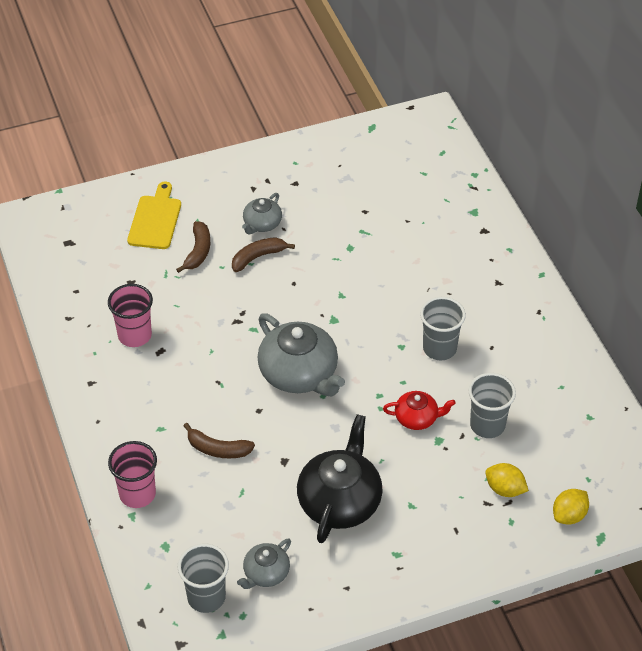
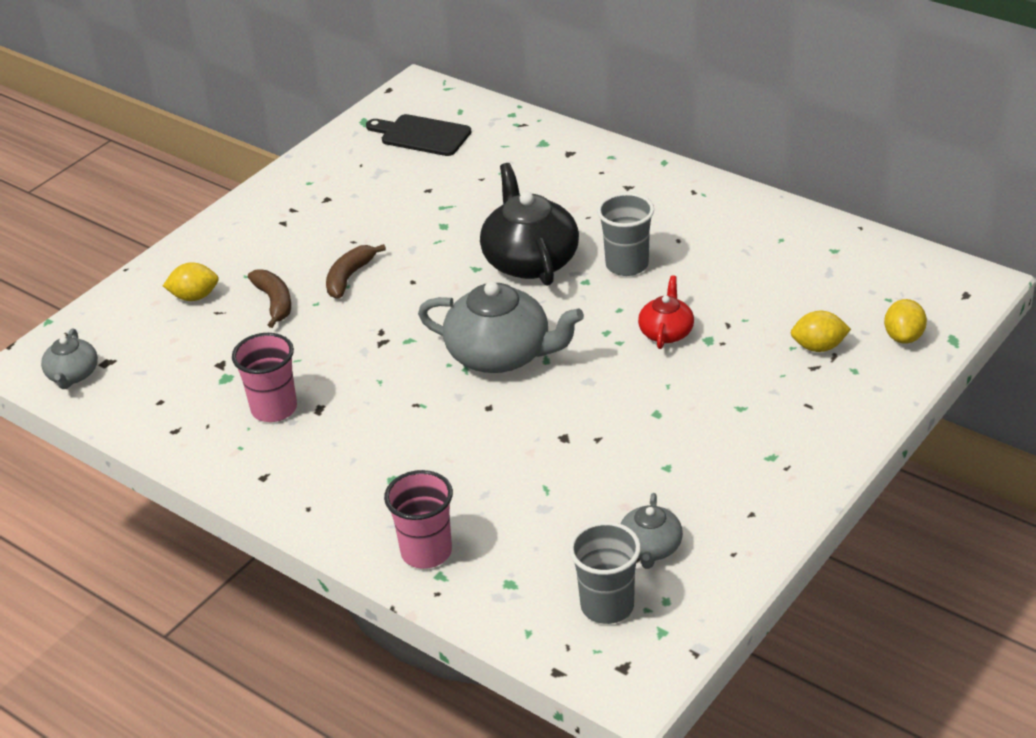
camera: 30 degrees left, 10 degrees down
yellow cutting board [127,182,181,249] -> yellow lemon [163,262,219,301]
brown banana [184,423,255,458] -> none
grey teapot [242,193,282,235] -> grey teapot moved to [41,329,98,389]
black teapot [297,414,383,543] -> black teapot moved to [480,163,579,286]
red teapot [383,391,456,430] -> red teapot turned 45 degrees counterclockwise [638,275,694,349]
grey cup [469,373,516,438] -> none
none -> black cutting board [366,114,471,156]

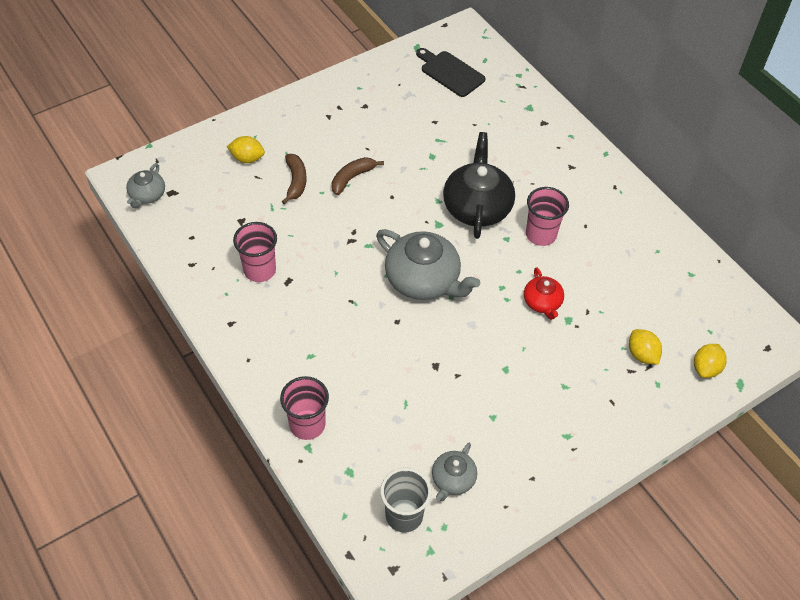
camera: 15 degrees right, 15 degrees up
grey cup [597,193,654,276] -> pink cup [526,187,569,246]
red teapot [638,275,694,349] -> red teapot turned 135 degrees clockwise [524,267,564,320]
yellow lemon [791,311,851,352] -> yellow lemon turned 45 degrees clockwise [629,329,662,365]

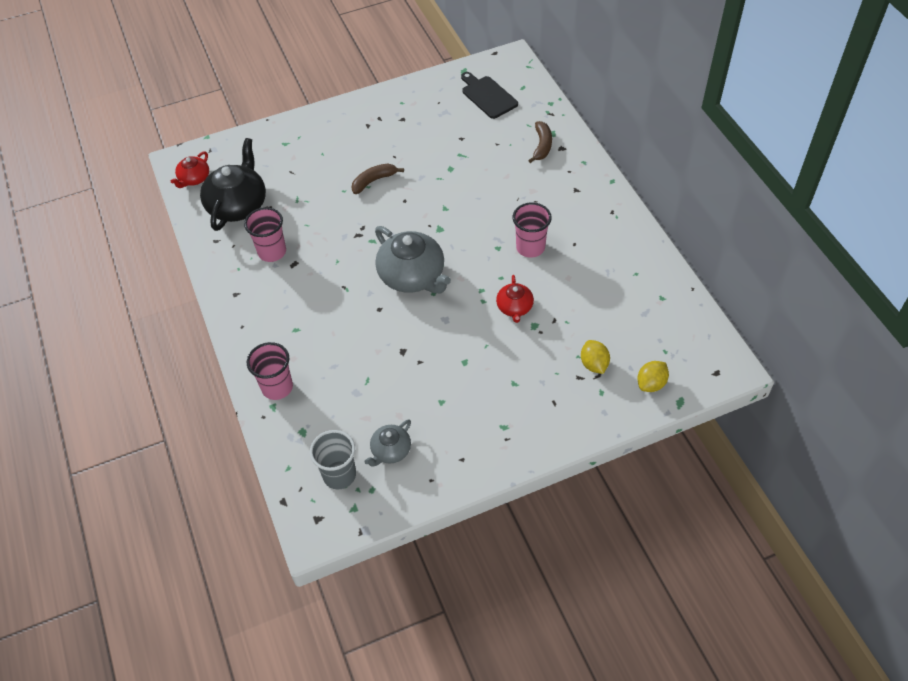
camera: 15 degrees right, 0 degrees up
grey teapot [126,163,165,208] -> red teapot [171,151,209,188]
yellow lemon [227,136,265,163] -> none
brown banana [282,154,306,205] -> brown banana moved to [528,121,552,163]
black teapot [443,132,515,239] -> black teapot moved to [200,138,266,231]

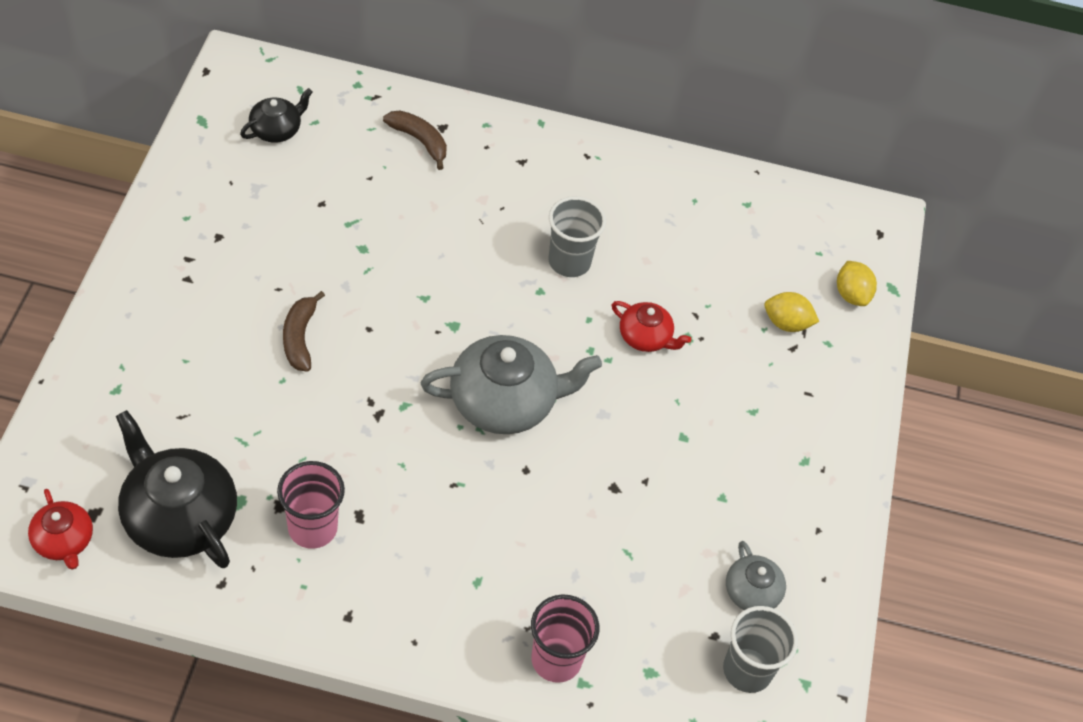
camera: 65 degrees left, 0 degrees up
black cutting board [461,72,518,119] -> black teapot [240,88,313,143]
pink cup [513,202,552,258] -> grey cup [549,196,606,277]

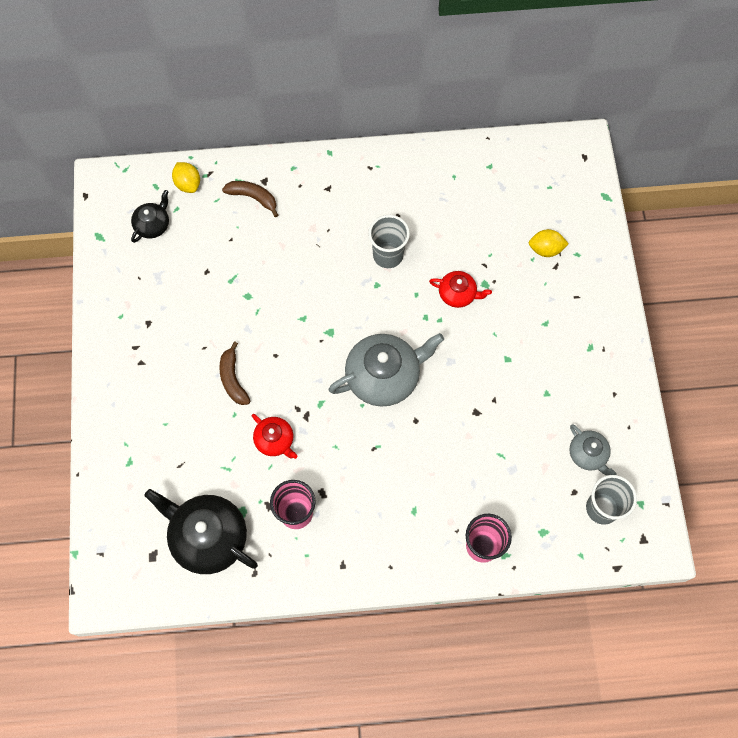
camera: 10 degrees left, 15 degrees up
red teapot [28,489,93,570] -> red teapot moved to [252,414,298,459]
yellow lemon [837,261,877,306] -> yellow lemon moved to [172,162,200,193]

